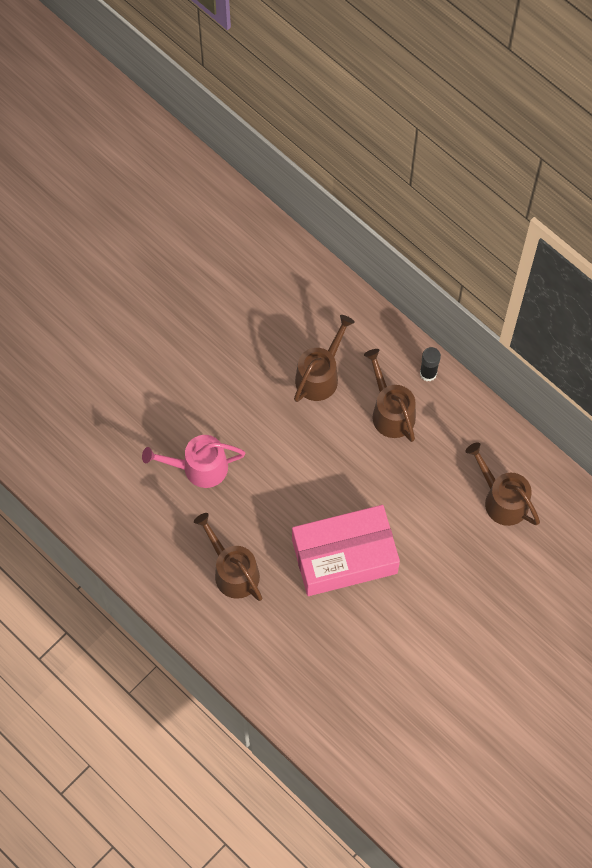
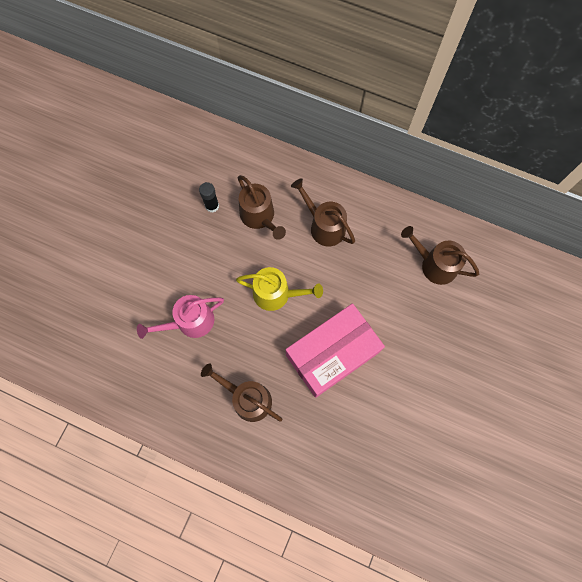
camera: 20 degrees left, 5 degrees up
brown watering can [294,315,355,402] -> brown watering can turned 135 degrees clockwise [238,175,286,240]
black glue stick [420,347,441,381] -> black glue stick moved to [199,182,219,212]
none -> yellow watering can [236,267,323,311]

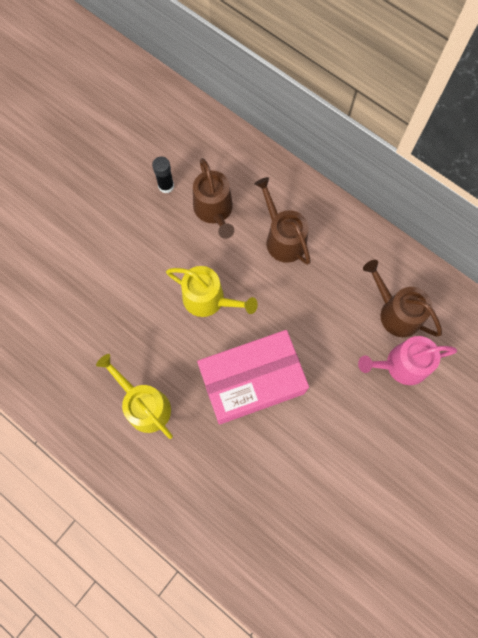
camera: 15 degrees right, 0 degrees up
pink watering can [137,295,224,339] -> pink watering can moved to [358,336,457,385]
brown watering can [201,363,282,422] -> yellow watering can [96,354,173,439]

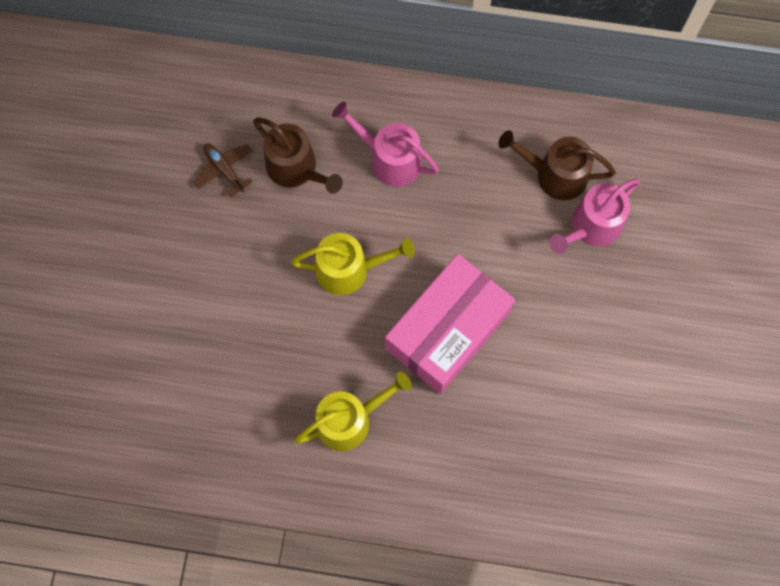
camera: 30 degrees left, 0 degrees up
yellow watering can [96,354,173,439] -> yellow watering can turned 135 degrees clockwise [295,372,412,451]
black glue stick [152,157,174,193] -> brown plane [194,144,253,197]
brown watering can [254,177,311,265] -> pink watering can [332,102,439,187]

